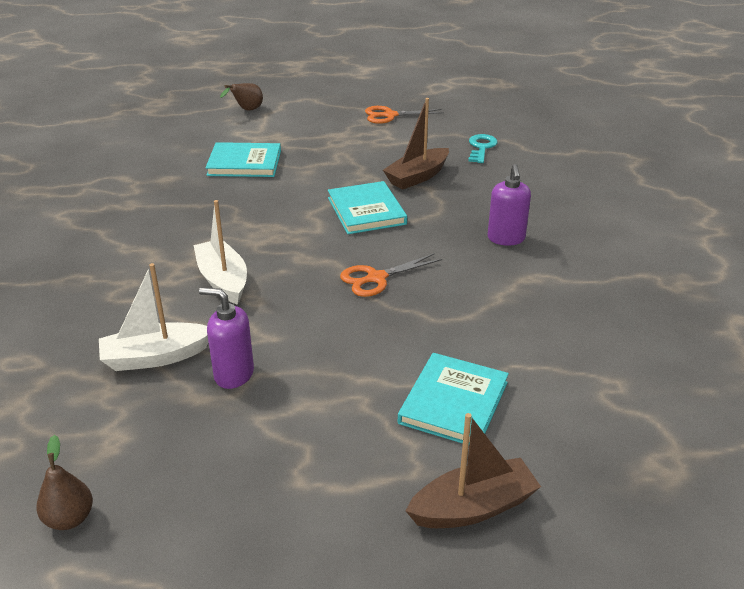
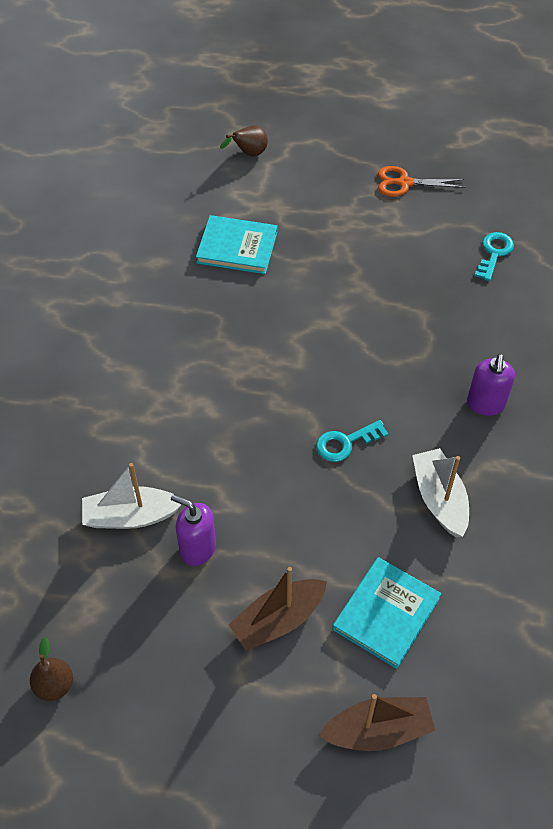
camera: 10 degrees right, 20 degrees up
white boat [193,200,247,305] -> white boat moved to [412,448,469,537]
turquoise book [328,181,407,234] -> none
orange scissors [340,253,442,297] -> turquoise key [316,420,388,462]
brown boat [383,98,449,190] -> brown boat moved to [228,567,327,651]

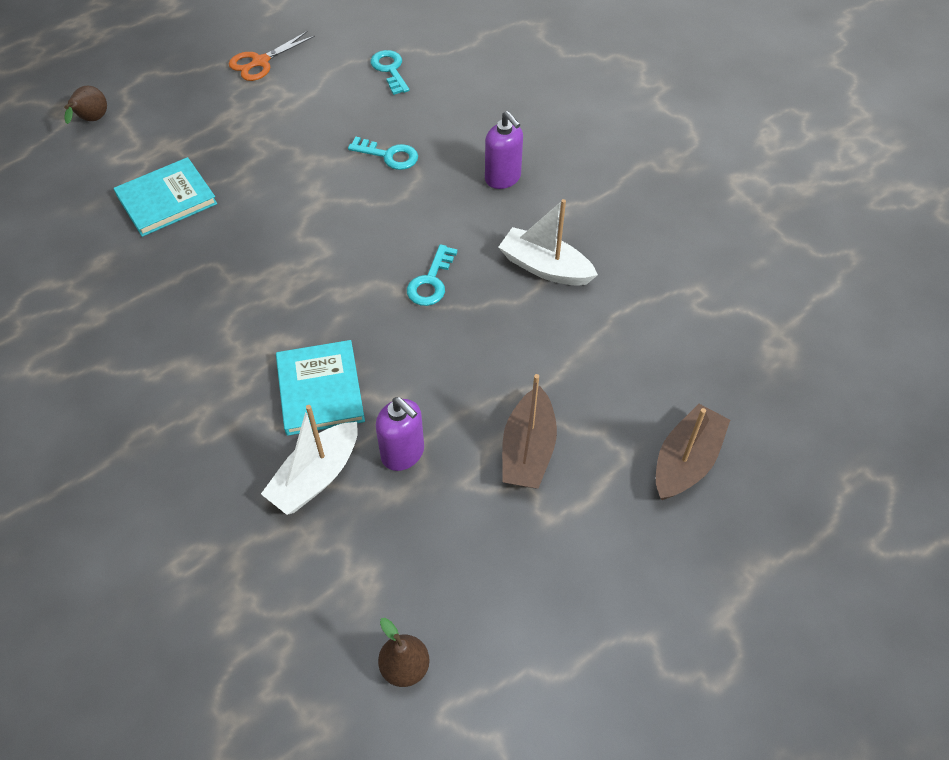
camera: 45 degrees left, 0 degrees up
purple soap dispenser [171,494,216,566] -> purple soap dispenser turned 120 degrees counterclockwise [375,397,424,471]
turquoise book [332,557,441,669] -> turquoise book moved to [276,340,365,436]
none -> turquoise key [348,136,418,170]

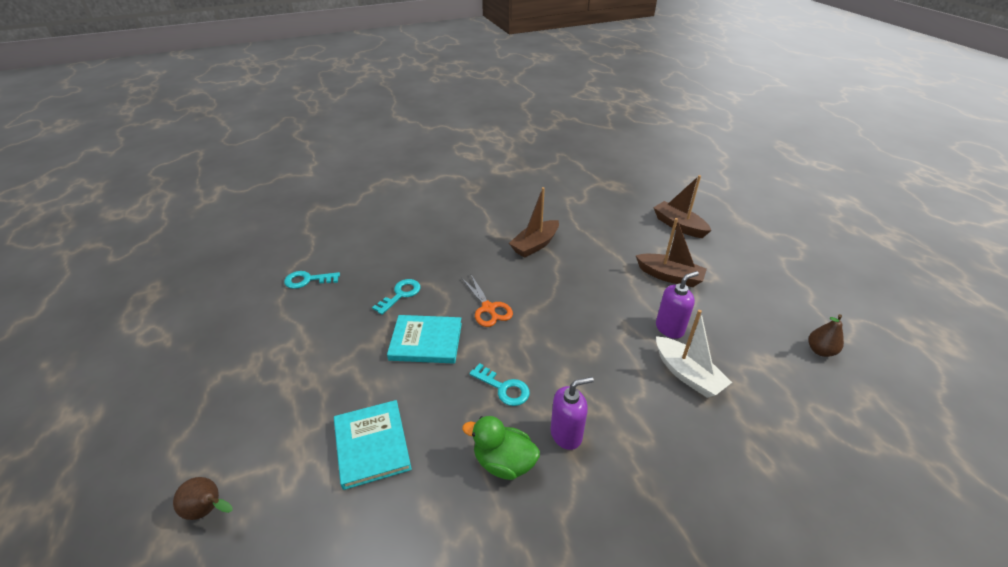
camera: 75 degrees left, 15 degrees down
orange scissors [229,31,315,81] -> orange scissors moved to [462,275,513,327]
turquoise book [276,340,365,436] -> turquoise book moved to [387,315,462,363]
turquoise key [407,244,458,306] -> turquoise key moved to [469,363,530,406]
purple soap dispenser [485,111,523,189] -> purple soap dispenser moved to [551,377,594,450]
white boat [498,199,598,286] -> brown boat [509,187,559,258]
none -> green duck [462,416,540,480]

